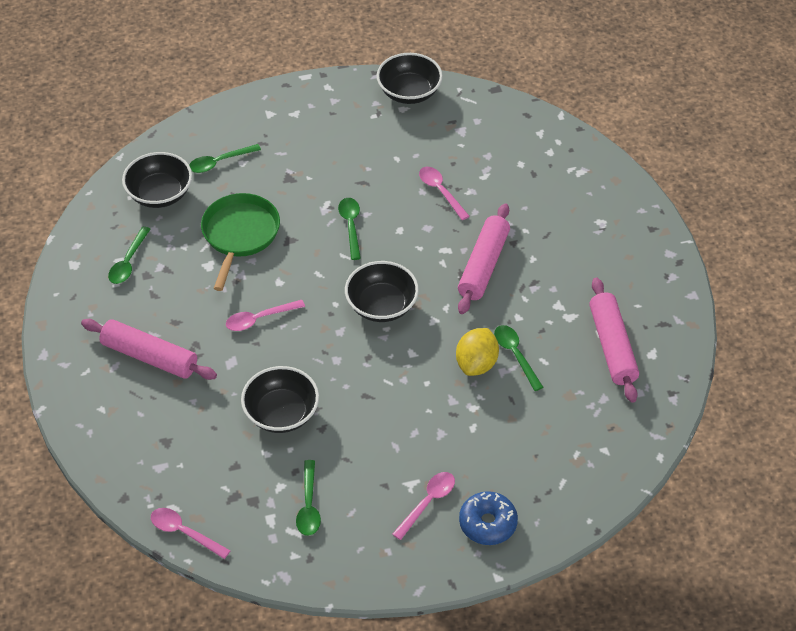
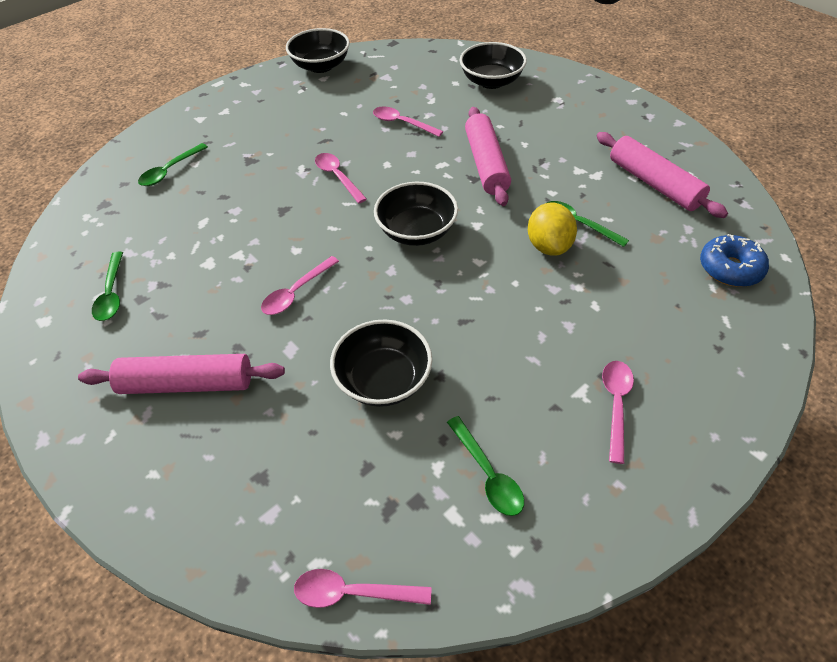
camera: 25 degrees left, 0 degrees up
black bowl [122,152,192,208] -> black bowl moved to [460,42,527,89]
green pan [201,193,280,291] -> none
green spoon [338,198,361,260] -> pink spoon [315,153,367,203]
blue donut [459,491,518,545] -> blue donut moved to [700,234,769,287]

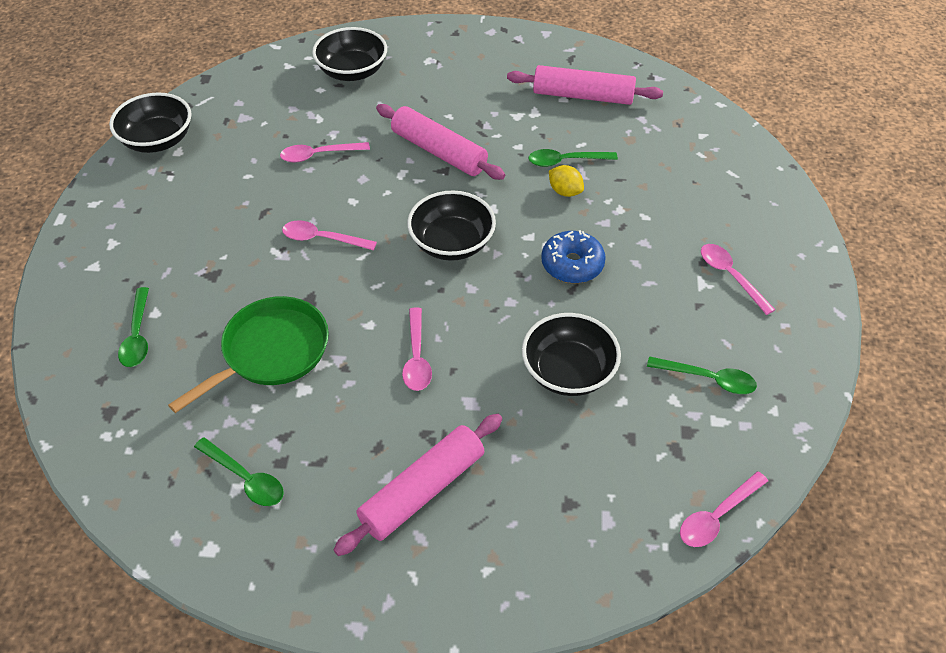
camera: 45 degrees left, 0 degrees up
yellow lemon [528,203,577,256] -> yellow lemon [549,165,584,197], size x0.65
blue donut [700,234,769,287] -> blue donut moved to [541,230,606,283]
none -> green pan [168,296,329,413]

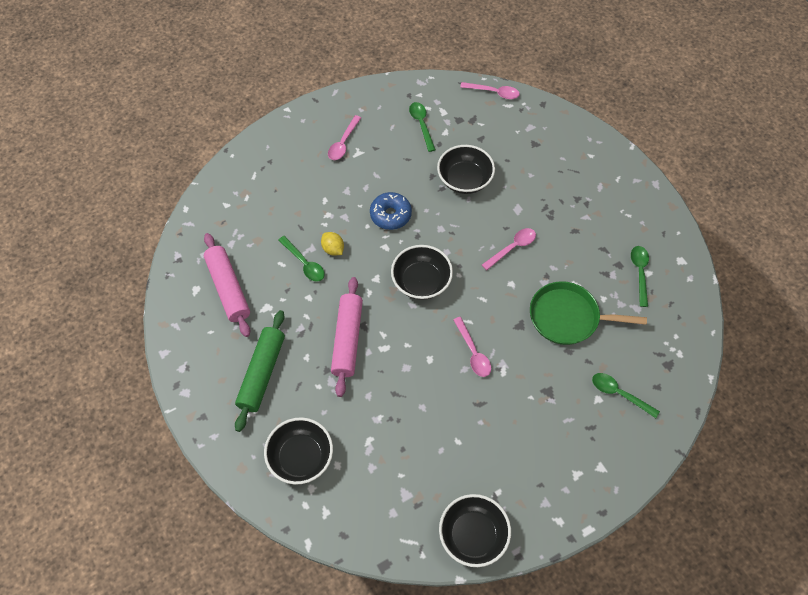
camera: 125 degrees left, 10 degrees up
green spoon [118,287,149,367] -> green spoon turned 105 degrees counterclockwise [592,373,660,418]
pink spoon [280,142,370,163] -> none
pink rolling pin [333,414,502,556] -> none
yellow lemon [549,165,584,197] -> yellow lemon turned 45 degrees counterclockwise [321,232,344,256]
none -> green rolling pin [235,310,285,432]

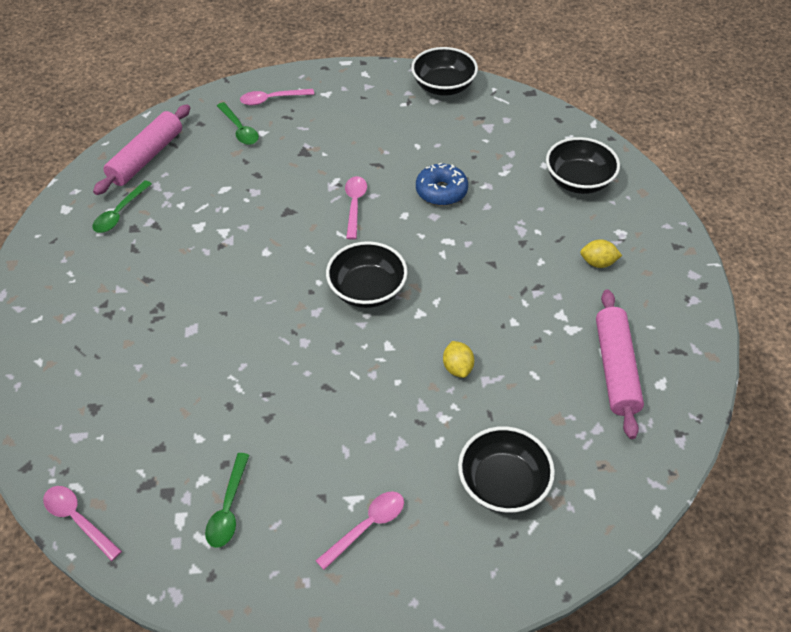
camera: 155 degrees left, 10 degrees down
green rolling pin [235,310,285,432] -> yellow lemon [580,239,622,268]
green spoon [278,236,325,282] -> none
pink rolling pin [331,277,363,397] -> pink rolling pin moved to [93,104,190,195]
blue donut [370,192,412,230] -> blue donut moved to [416,163,468,206]
black bowl [437,145,495,194] -> black bowl moved to [458,426,555,513]
pink spoon [482,228,536,270] -> pink spoon moved to [240,89,314,106]
green pan [530,281,647,345] -> none

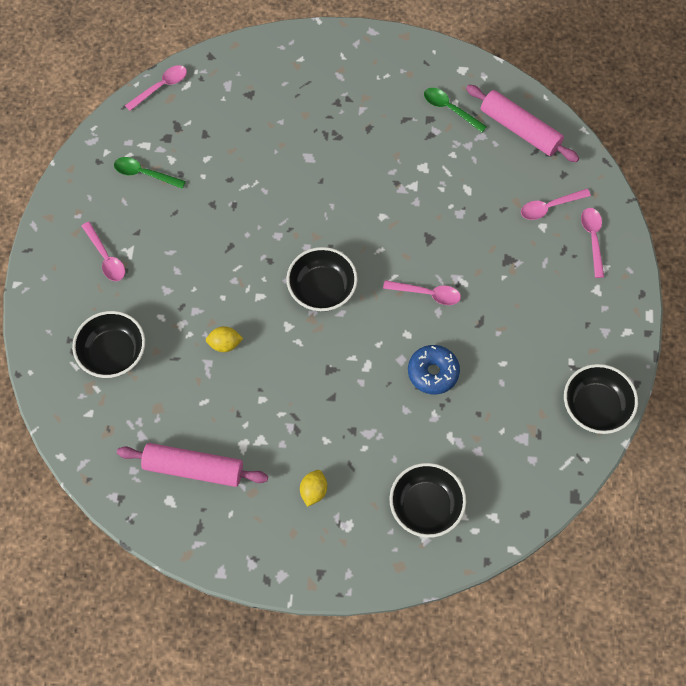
camera: 100 degrees right, 15 degrees up
green spoon [217,102,259,145] -> pink spoon [521,189,591,220]

